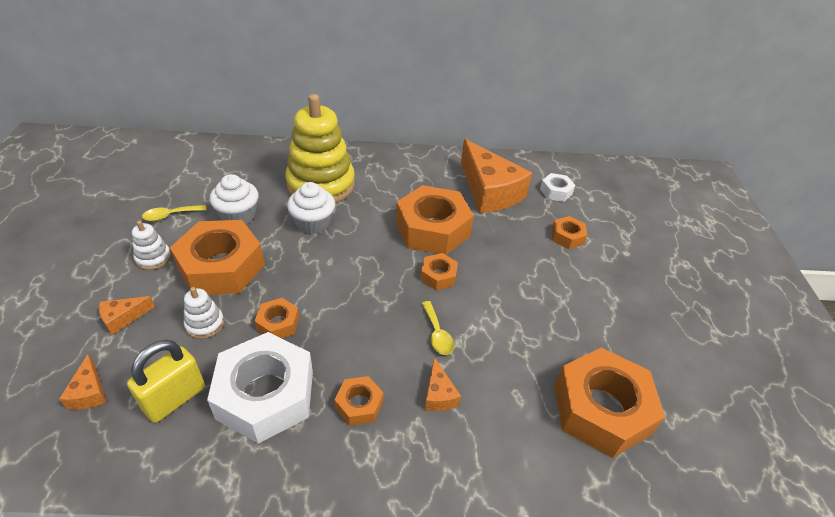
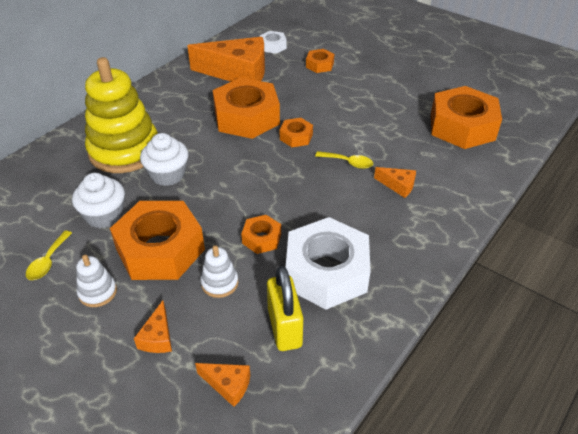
camera: 50 degrees left, 0 degrees up
orange nut [334,376,384,426] -> none

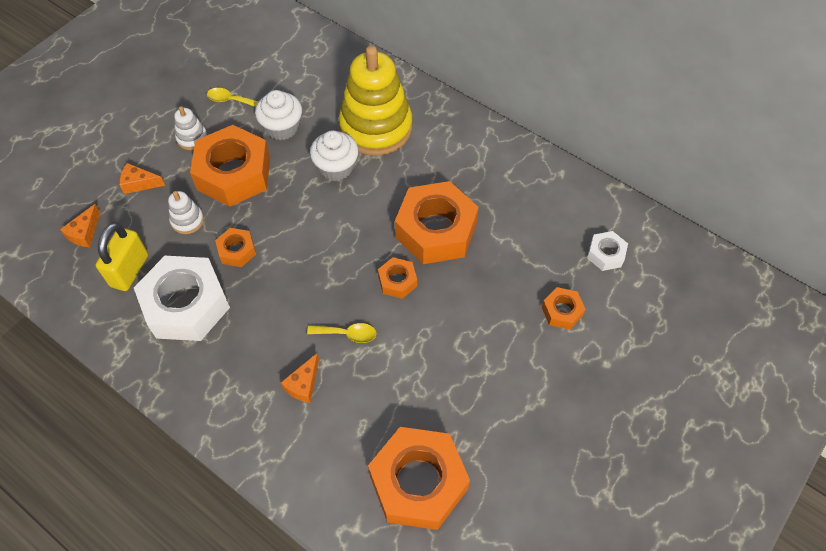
camera: 90 degrees right, 15 degrees up
orange cheese [188,37,265,82] -> none
yellow padlock [267,266,303,351] -> yellow padlock turned 60 degrees counterclockwise [96,223,148,291]
yellow spoon [315,151,373,169] -> yellow spoon turned 105 degrees counterclockwise [307,323,376,343]

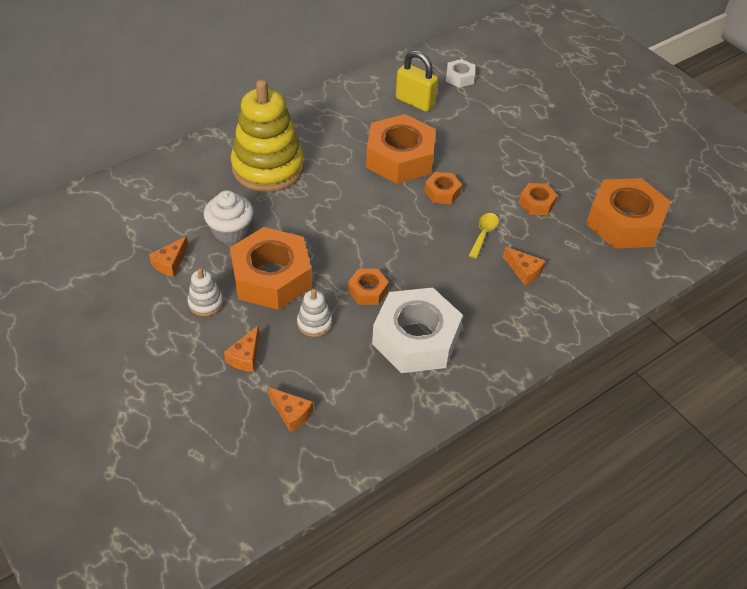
camera: 75 degrees left, 10 degrees down
yellow padlock [96,223,148,291] -> yellow padlock moved to [396,50,438,112]
yellow spoon [207,88,259,107] -> orange cheese [149,236,189,277]
white cupcake [310,130,359,181] -> none
orange nut [542,287,586,330] -> orange nut moved to [519,183,557,215]

